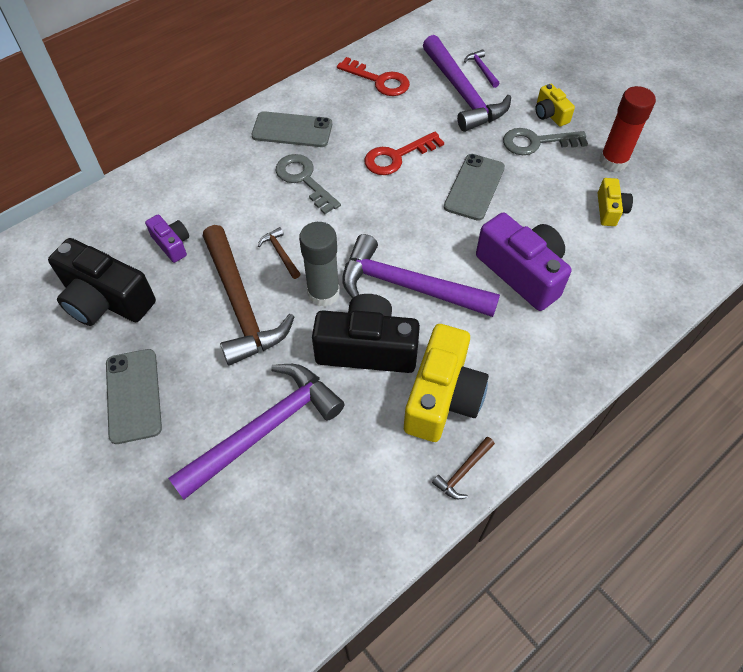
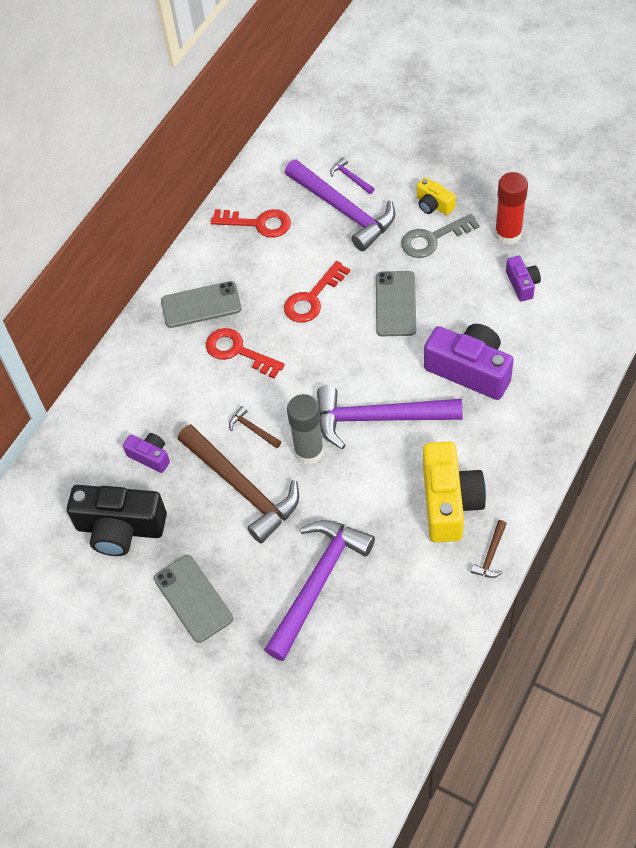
camera: 15 degrees left, 0 degrees up
grey key [276,154,341,214] -> red key [206,328,285,379]
black camera [312,294,420,373] -> none
yellow camera [598,178,633,226] -> purple camera [506,256,541,302]

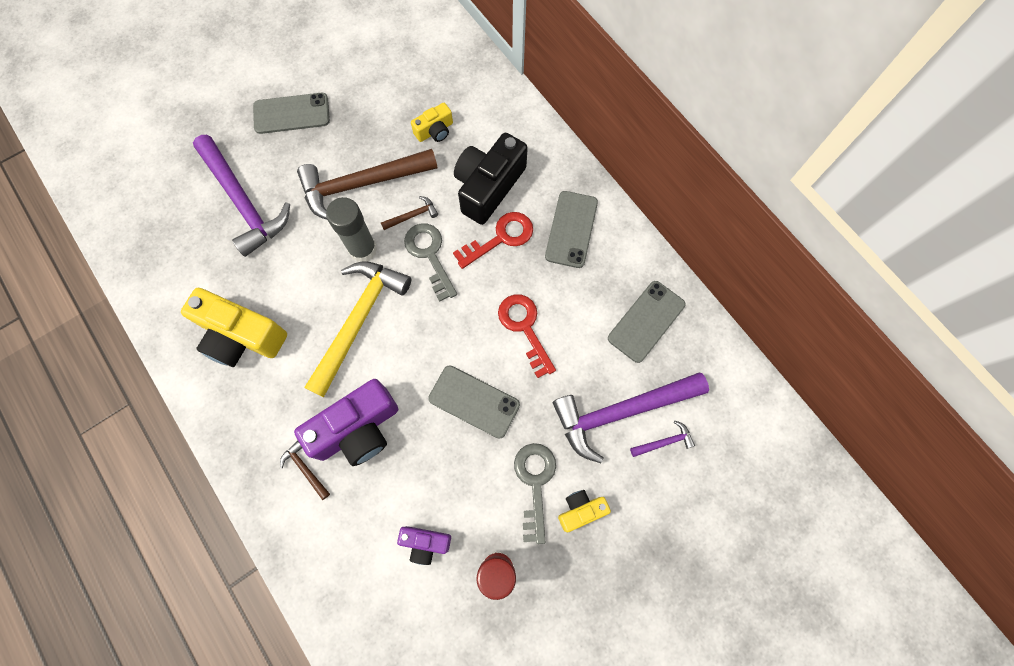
camera: 110 degrees right, 15 degrees up
black camera [67,485,167,556] -> black camera moved to [454,133,528,225]
purple camera [123,433,170,473] -> yellow camera [411,103,453,142]
red key [211,209,291,238] -> grey phone [608,281,686,363]
purple hammer [317,386,463,449] -> yellow hammer [304,261,411,398]
brown hammer [471,520,507,578] -> brown hammer moved to [280,440,330,500]
none -> grey key [404,223,457,302]

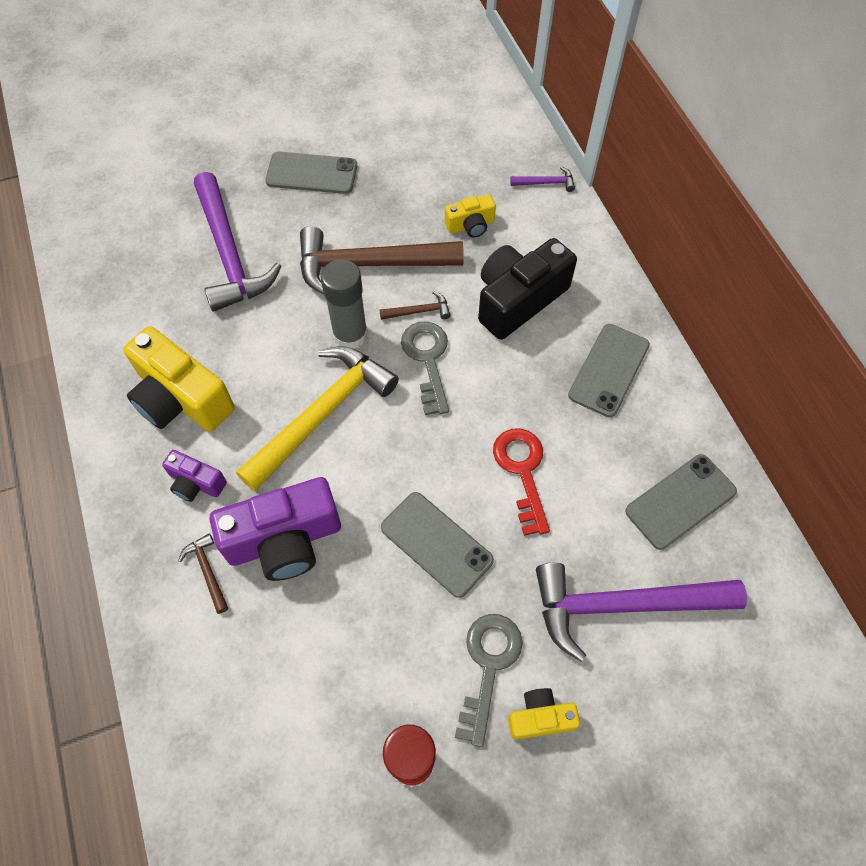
camera: 15 degrees right, 10 degrees down
purple camera [397,526,451,565] -> purple camera moved to [162,450,227,502]
red key [453,212,533,269] -> none
purple hammer [630,421,695,457] -> purple hammer moved to [510,166,575,192]

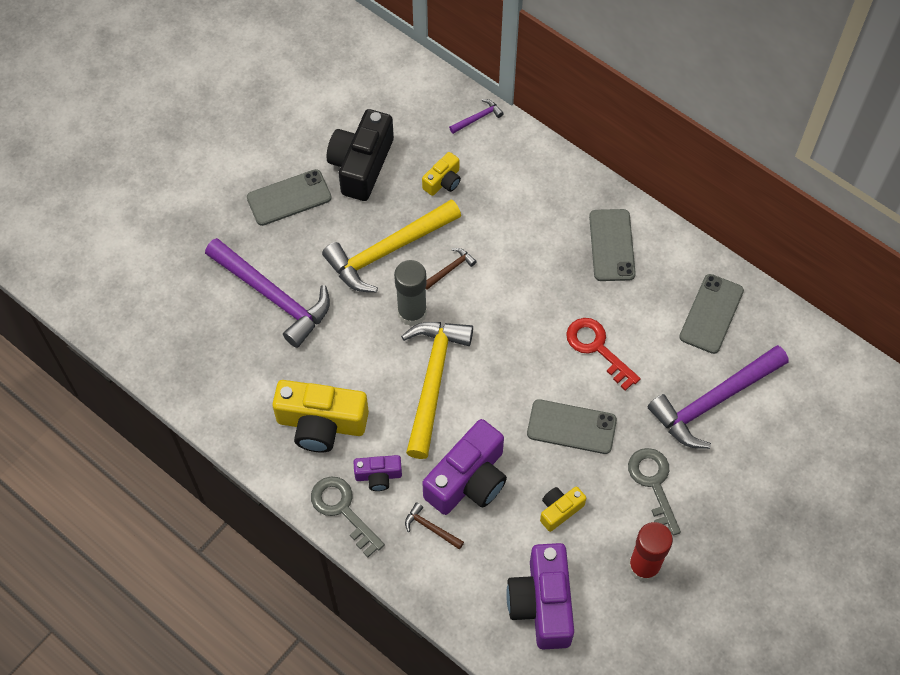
camera: 30 degrees left, 0 degrees up
brown hammer [300,226,464,295] -> yellow hammer [322,199,461,292]
grey key [401,321,449,415] -> grey key moved to [311,476,385,557]
black camera [478,238,577,340] -> black camera moved to [327,109,394,201]
yellow camera [508,688,580,740] -> yellow camera moved to [540,486,586,532]
none -> purple camera [506,543,574,650]

